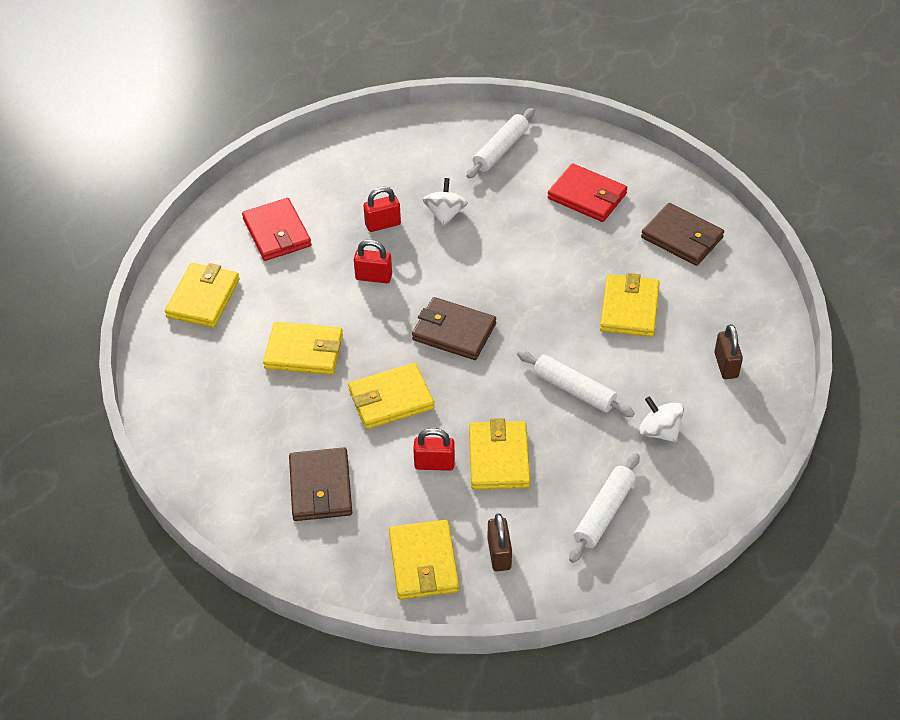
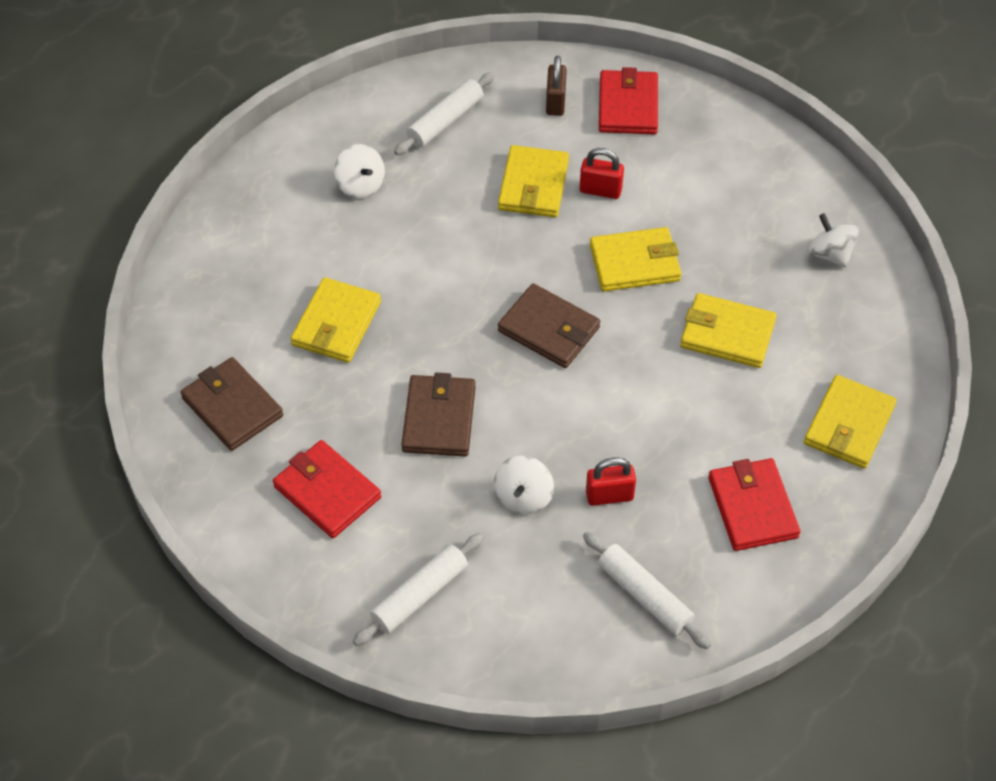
camera: 170 degrees left, 5 degrees up
brown wallet [289,447,352,521] -> brown wallet moved to [401,373,476,457]
red padlock [354,240,392,283] -> none
yellow wallet [389,520,459,600] -> red wallet [599,67,658,134]
white rolling pin [517,350,635,417] -> white rolling pin moved to [583,532,711,649]
brown padlock [714,324,743,379] -> none
none -> white spinning top [807,213,860,268]

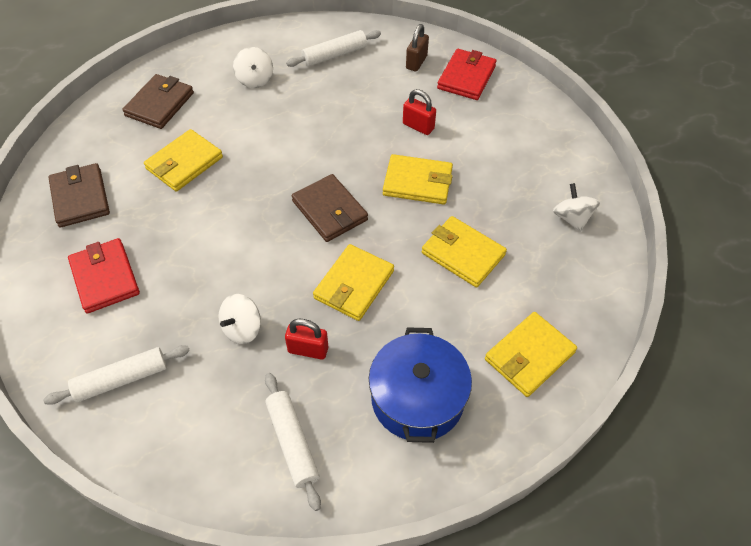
camera: 20 degrees right, 0 degrees up
brown wallet [401,373,476,457] -> brown wallet moved to [122,74,194,129]
yellow wallet [498,145,569,217] -> yellow wallet moved to [313,244,394,321]
red wallet [708,458,800,551] -> blue pot [369,327,472,443]

